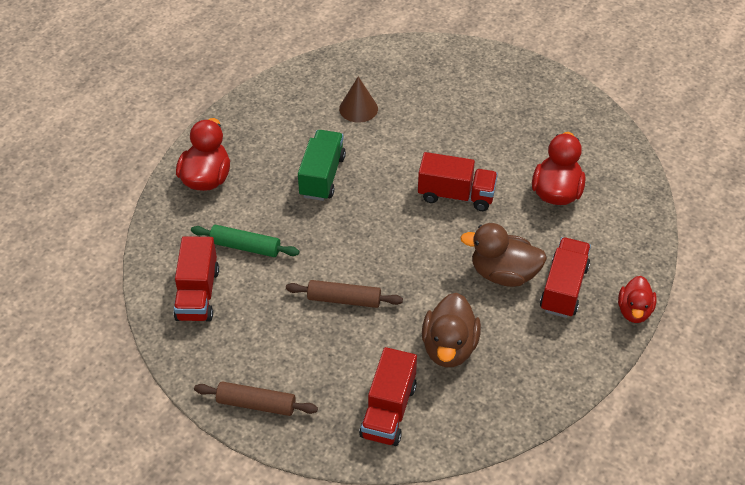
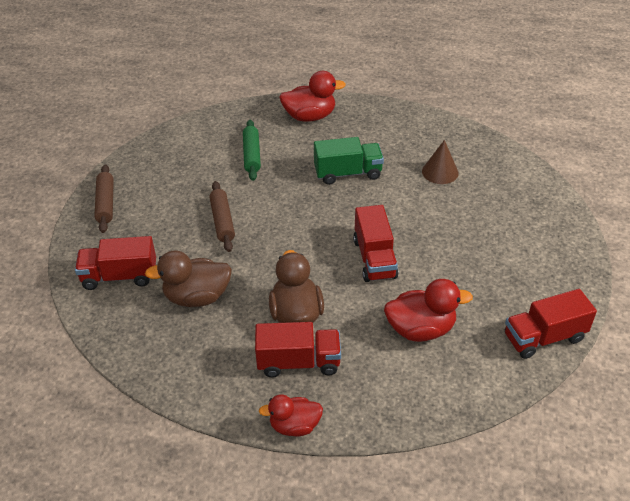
camera: 70 degrees right, 5 degrees down
red truck [174,236,219,322] -> red truck moved to [505,289,597,359]

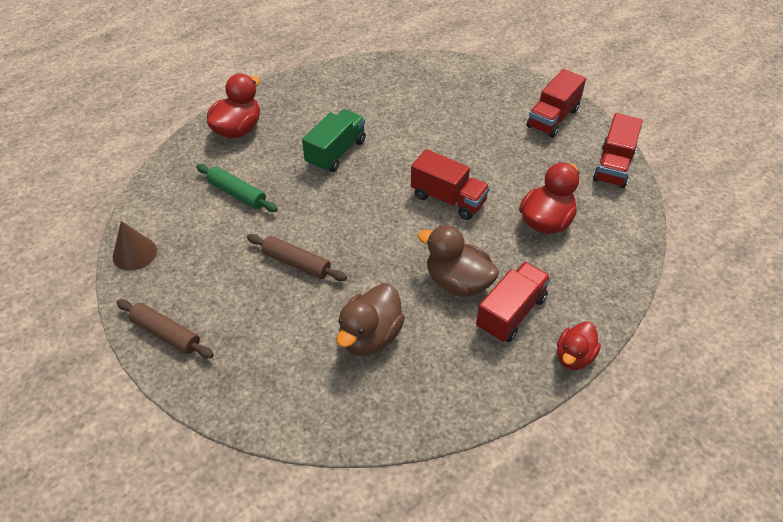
camera: 50 degrees left, 5 degrees up
red truck [75,236,156,290] -> red truck moved to [527,69,586,138]
brown cone [422,140,459,184] -> brown cone moved to [113,221,157,271]

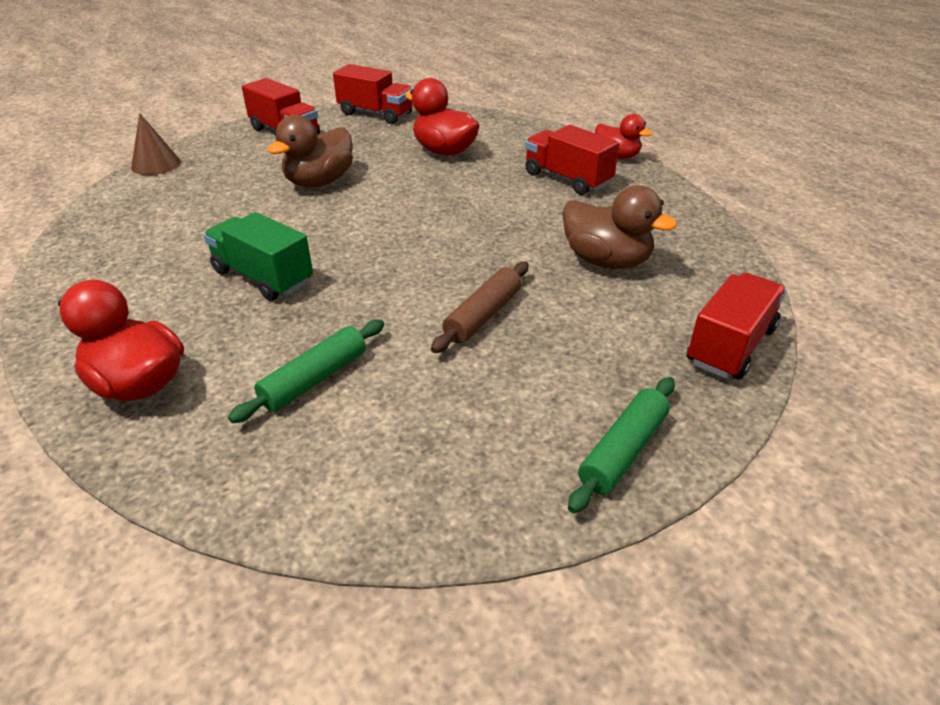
camera: 85 degrees left, 10 degrees down
brown cone [113,221,157,271] -> brown cone moved to [131,113,181,175]
brown rolling pin [116,299,214,358] -> green rolling pin [568,377,675,513]
red truck [411,149,490,220] -> red truck moved to [687,273,787,380]
brown duck [418,225,499,297] -> brown duck moved to [267,115,353,187]

